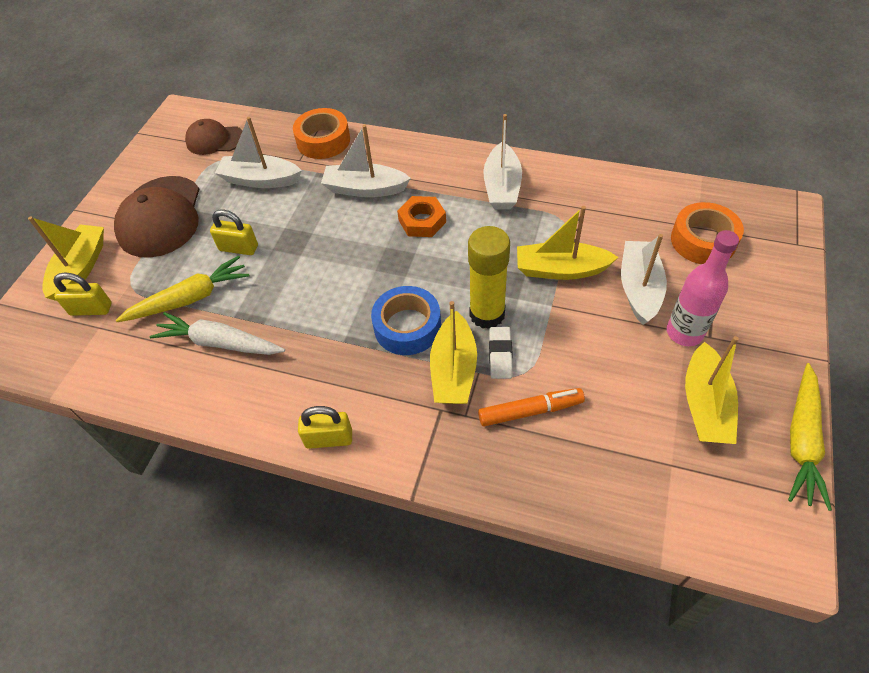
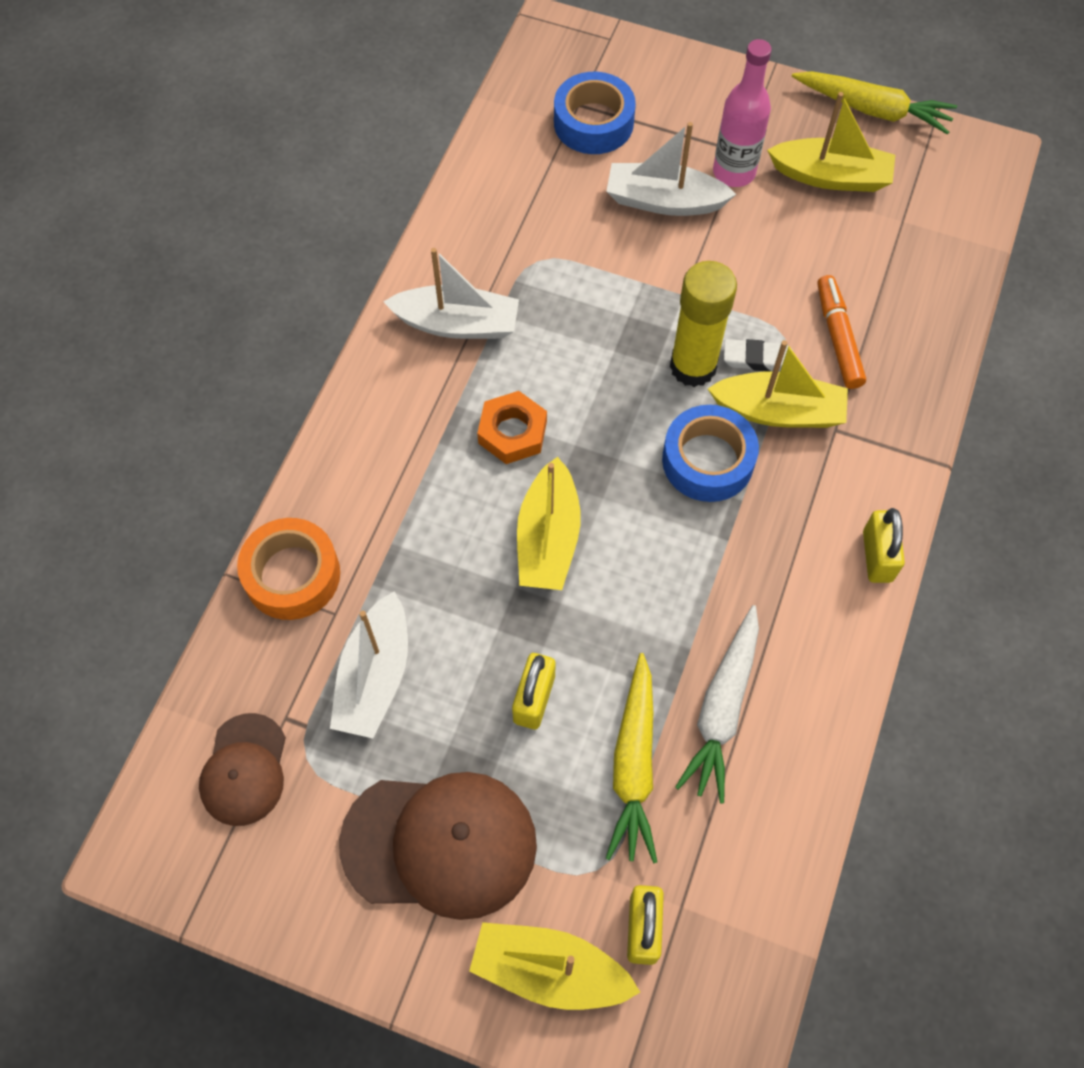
camera: 90 degrees left, 10 degrees up
yellow carrot [116,256,250,322] -> yellow carrot turned 150 degrees counterclockwise [606,653,657,864]
white boat [321,125,411,197] -> none
yellow boat [517,206,618,280] -> yellow boat moved to [517,457,581,590]
orange tape [671,202,744,264] -> blue tape [554,72,636,154]

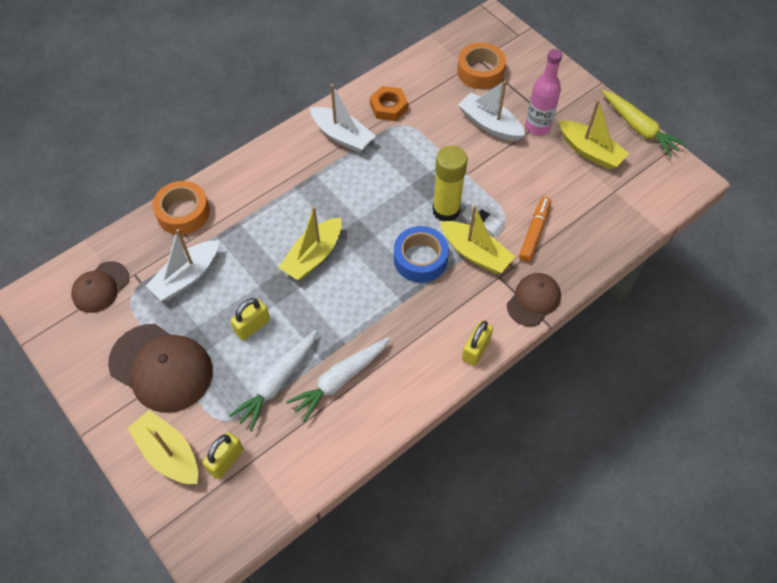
camera: 30 degrees right, 5 degrees down
orange nut [477,391,547,464] -> orange nut moved to [370,86,408,121]
blue tape [554,72,636,154] -> orange tape [457,43,506,89]
yellow carrot [606,653,657,864] -> white carrot [229,330,317,431]
none -> brown cap [507,273,561,326]

